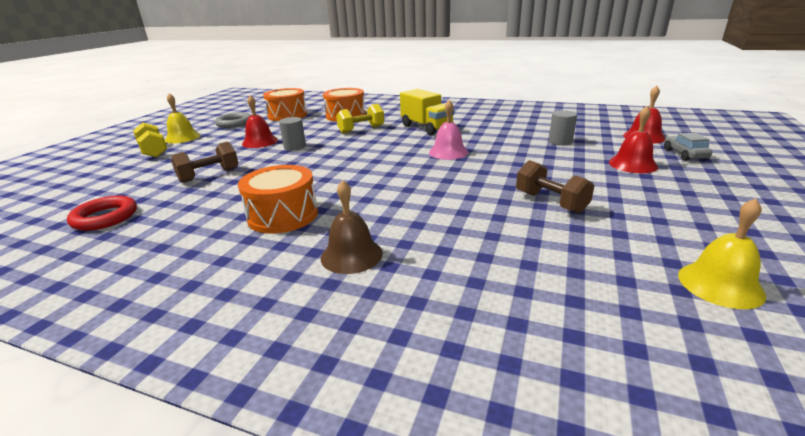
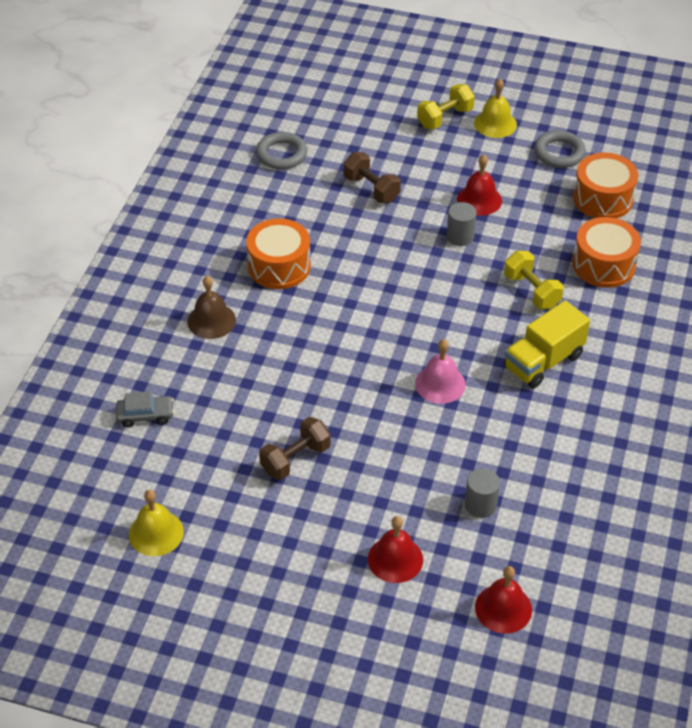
camera: 85 degrees right, 20 degrees up
red ring [67,196,137,231] -> grey ring [256,132,307,170]
grey car [664,133,712,161] -> grey car moved to [116,391,174,428]

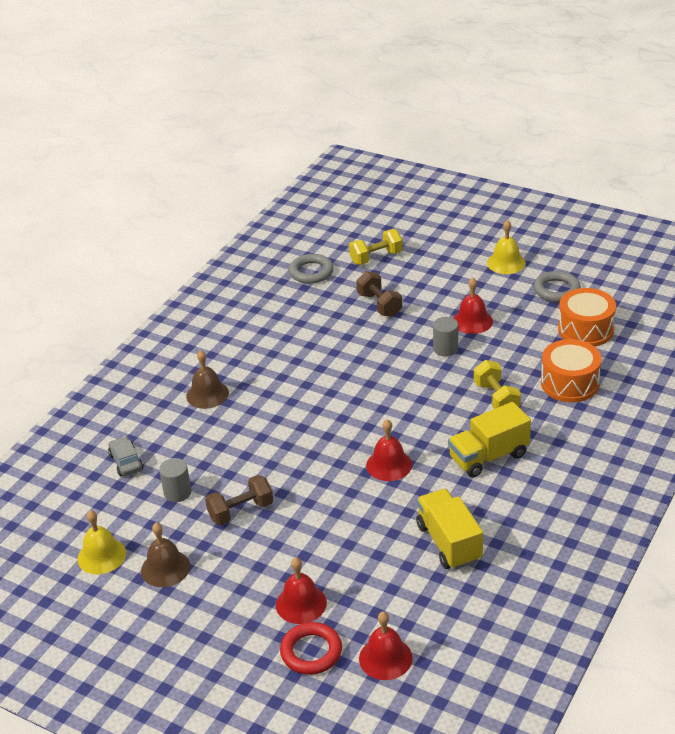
camera: 15 degrees right, 10 degrees down
grey car [116,391,174,428] -> grey car turned 120 degrees counterclockwise [108,436,143,477]
orange drum [246,218,311,289] -> none
pink bell [415,339,466,404] -> red bell [366,419,412,481]
yellow dumbbell [417,84,475,129] -> yellow dumbbell moved to [349,229,403,265]
grey cylinder [465,468,500,518] -> grey cylinder moved to [159,458,191,502]
none -> brown bell [141,523,190,587]
none -> red ring [280,622,342,675]
none -> yellow truck [416,489,483,570]

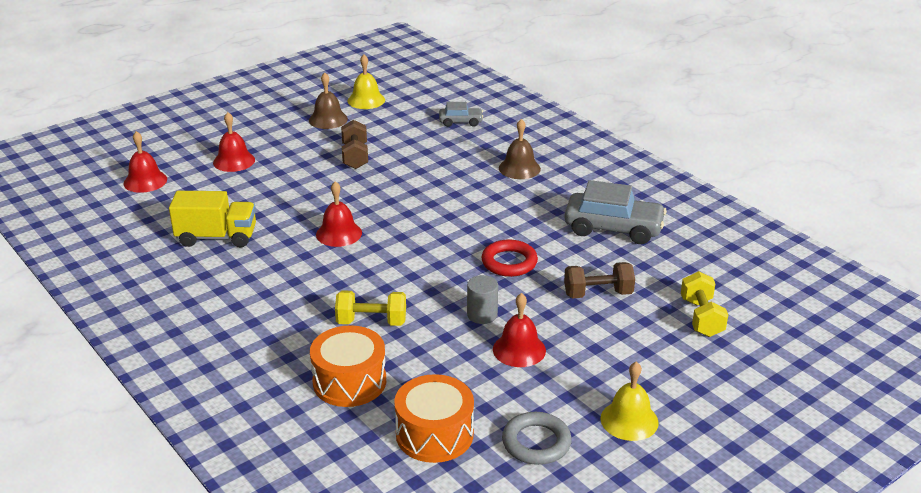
camera: 110 degrees right, 5 degrees down
grey cylinder [159,458,191,502] -> none
red ring [280,622,342,675] -> red ring moved to [482,239,538,277]
grey ring [289,254,334,284] -> none
yellow truck [448,402,531,478] -> none
none -> grey car [565,180,667,244]

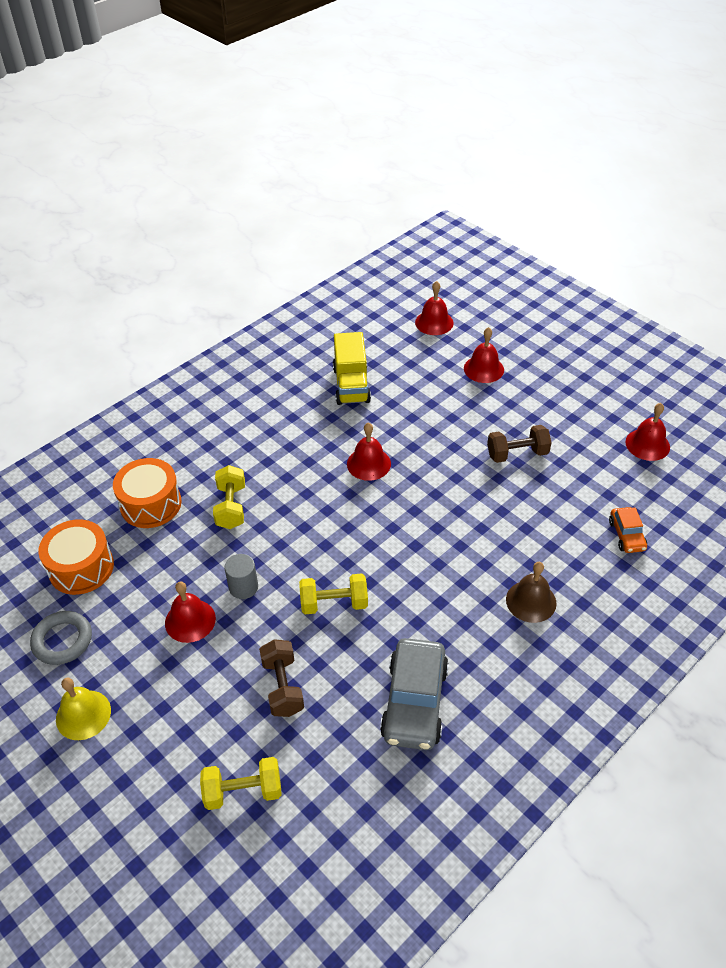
camera: 85 degrees right, 15 degrees up
brown bell [309,73,348,129] -> none
yellow bell [348,55,385,109] -> red bell [626,403,670,461]
grey car [439,102,483,127] -> orange car [609,507,647,553]
red ring [482,239,538,277] -> yellow dumbbell [299,573,368,614]

